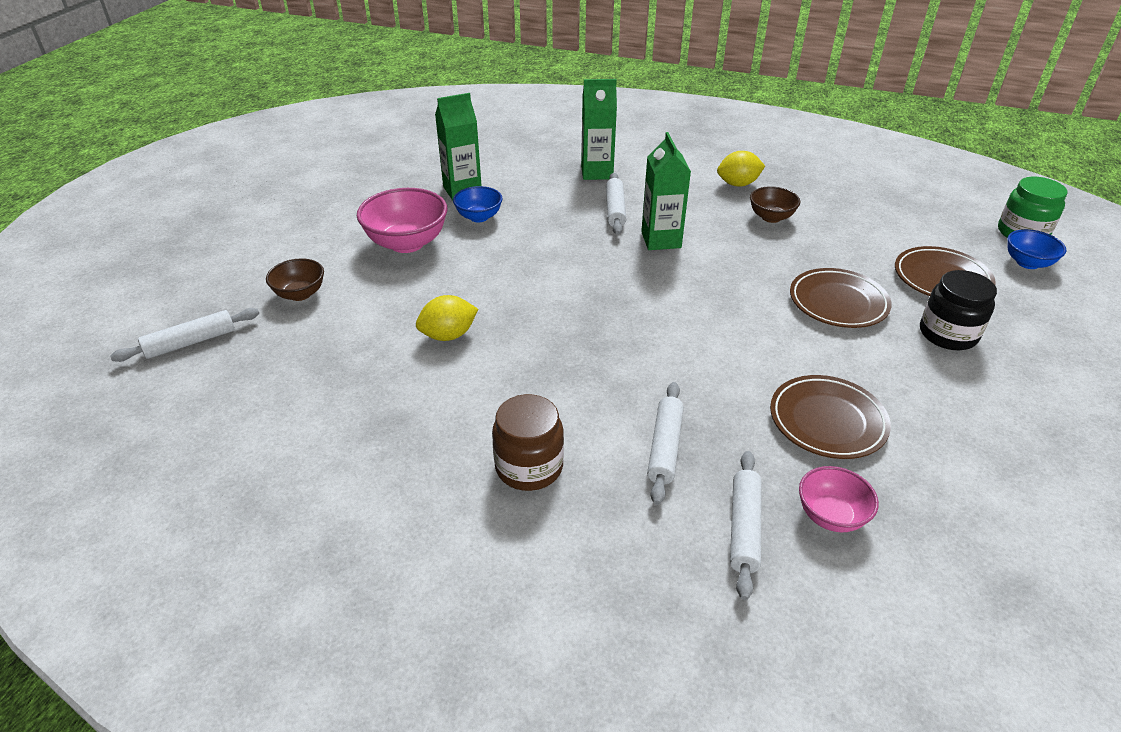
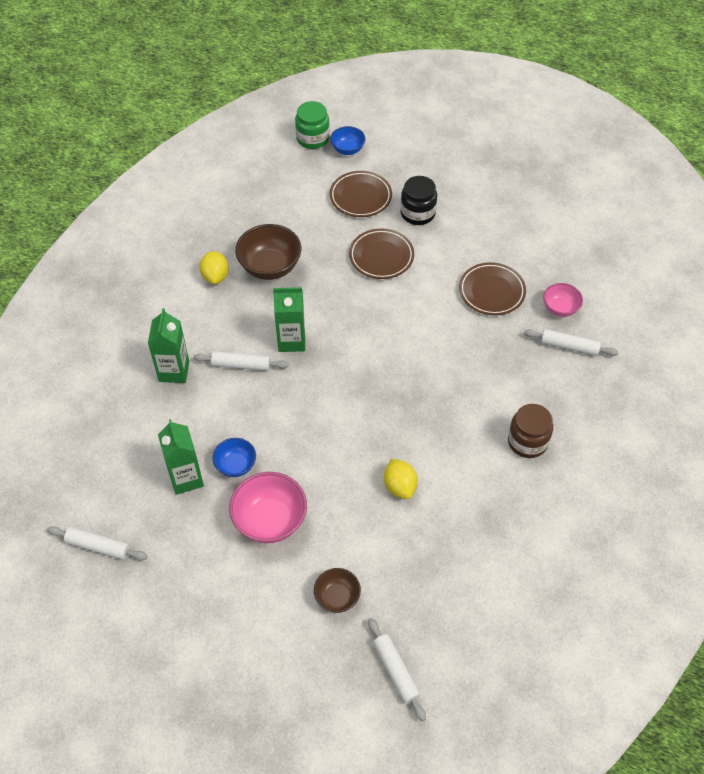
camera: 85 degrees left, 15 degrees up
white rolling pin [647,382,684,505] -> white rolling pin moved to [47,526,147,560]
brown bowl [750,186,800,223] -> brown bowl [235,224,301,280], size x1.71

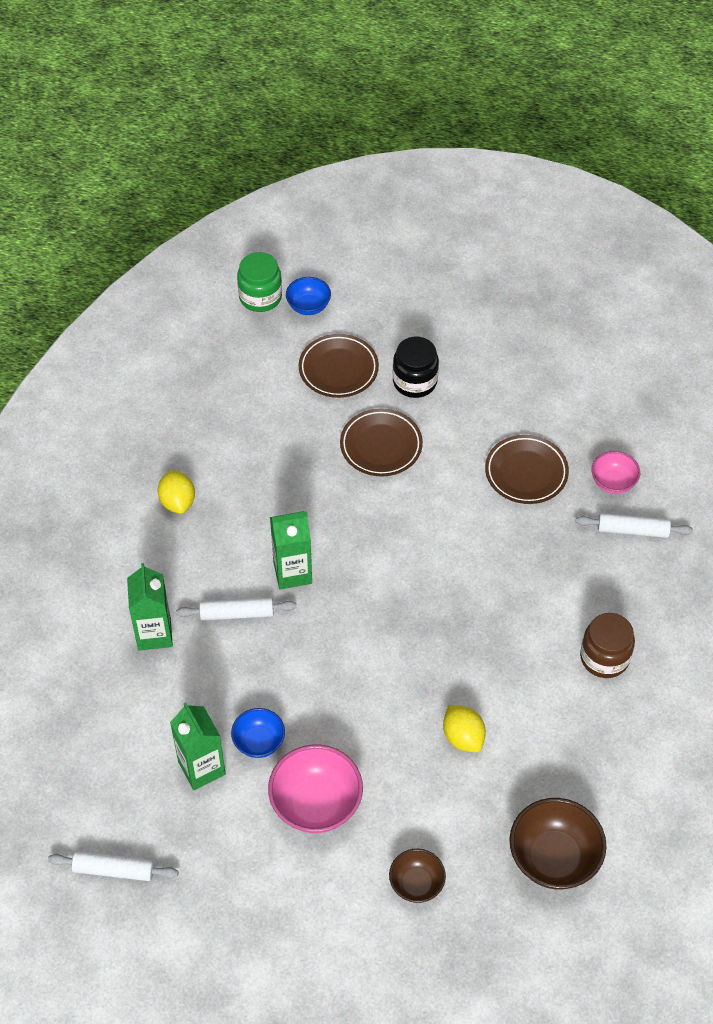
camera: 10 degrees left, 0 degrees up
brown bowl [235,224,301,280] -> brown bowl moved to [509,798,607,889]
white rolling pin [368,618,426,721] -> none

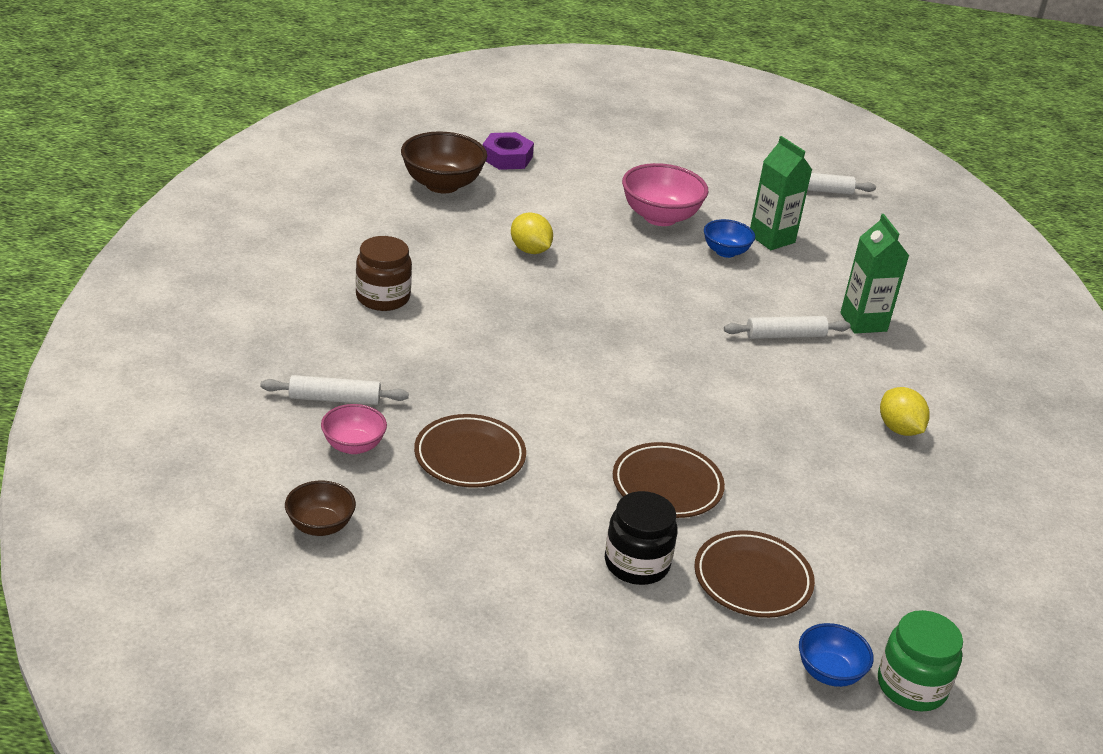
camera: 170 degrees right, 20 degrees down
green carton [270,511,312,589] -> none
brown bowl [389,849,446,903] -> brown bowl moved to [285,481,356,536]
none -> purple nut [482,132,534,170]

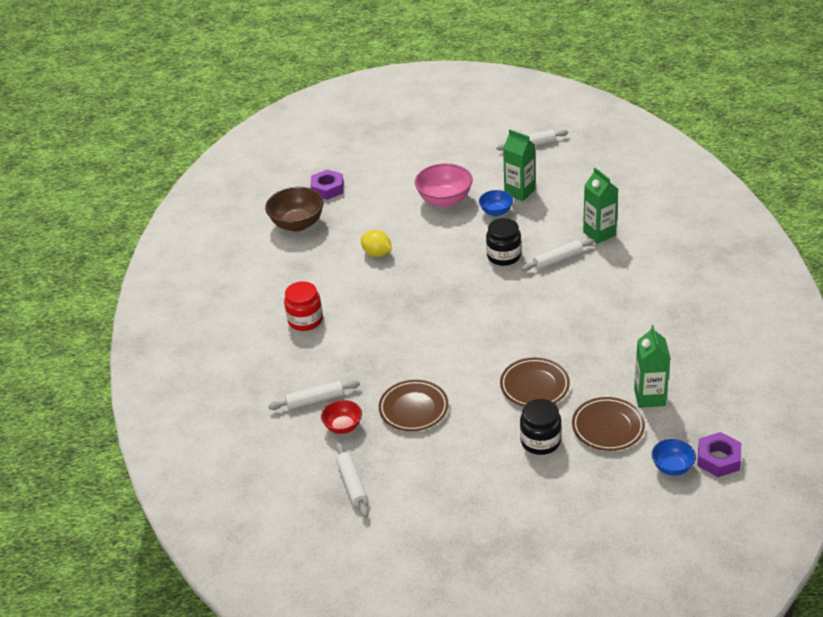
camera: 10 degrees left, 5 degrees up
brown bowl [285,481,356,536] -> white rolling pin [336,442,369,517]
pink bowl [321,404,387,454] -> red bowl [321,400,362,434]
brown jar [356,236,412,311] -> red jar [284,281,323,331]
green jar [878,610,963,712] -> purple nut [697,432,741,477]
yellow lemon [880,387,930,436] -> none
none -> black jar [486,218,521,266]
none -> green carton [634,325,670,408]

